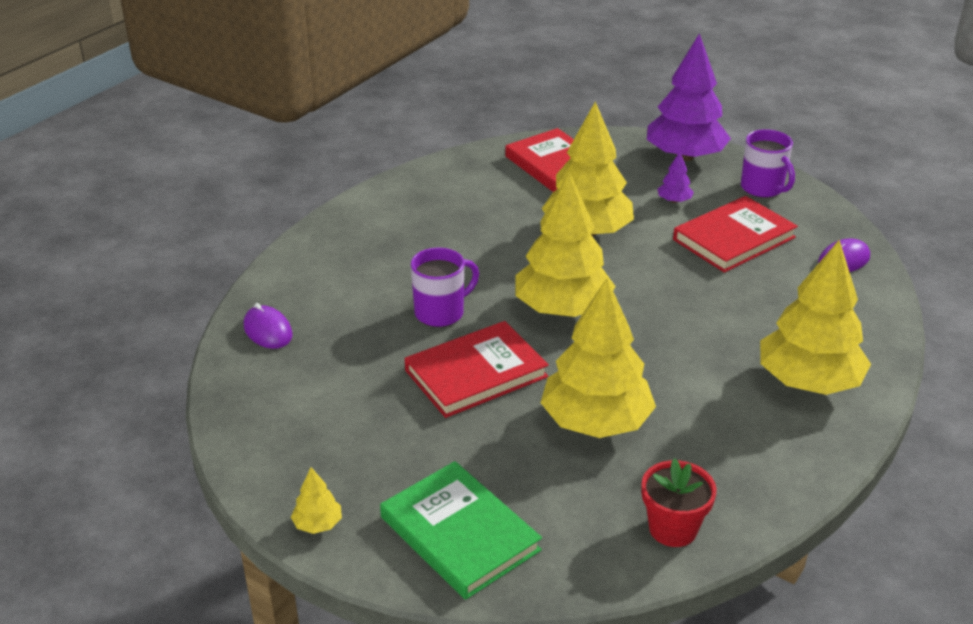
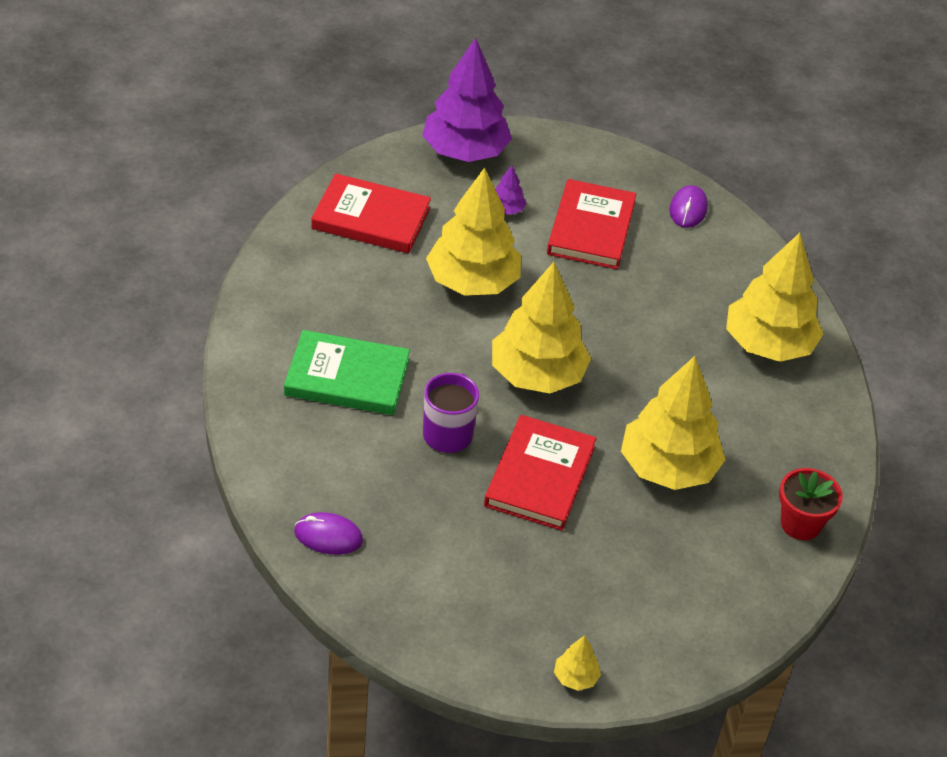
camera: 45 degrees left, 10 degrees up
green book [380,461,542,600] -> green book moved to [284,330,410,415]
purple mug [741,129,795,198] -> none

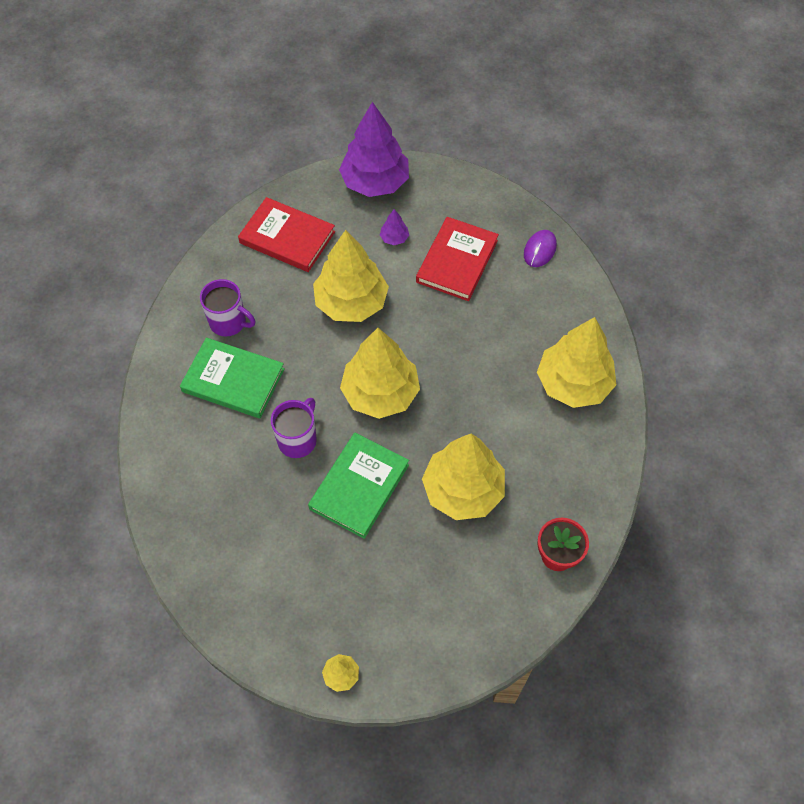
camera: 15 degrees right, 15 degrees up
purple mouse [294,512,363,555] -> none
red book [484,415,597,531] -> green book [308,433,409,539]
none -> purple mug [200,279,255,337]

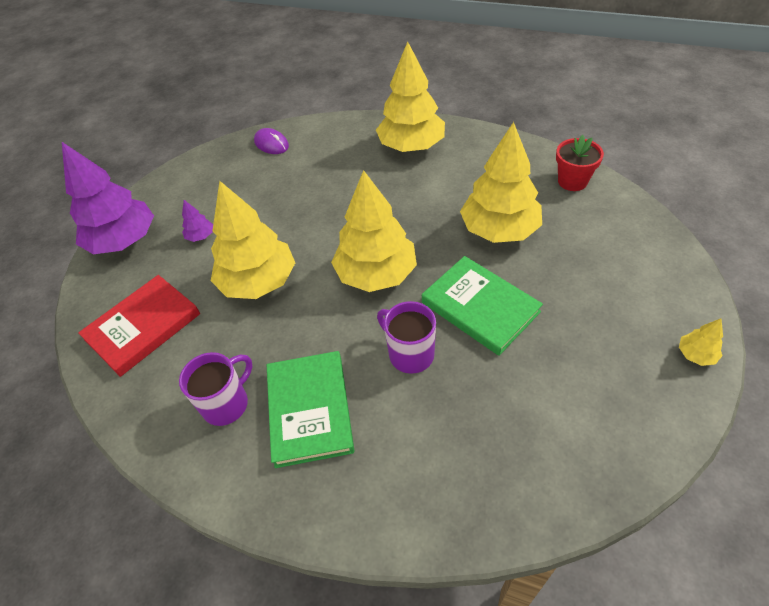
camera: 70 degrees left, 10 degrees down
green book [180,338,285,418] -> green book turned 45 degrees counterclockwise [267,351,354,468]
red book [416,217,499,301] -> none

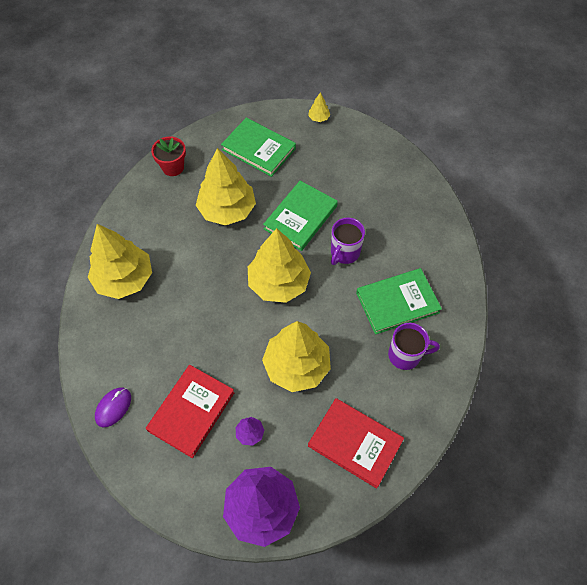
camera: 105 degrees left, 10 degrees up
purple mug [179,352,253,426] -> purple mug turned 150 degrees clockwise [388,323,440,370]
none -> red book [146,365,235,458]
none -> green book [221,118,296,177]

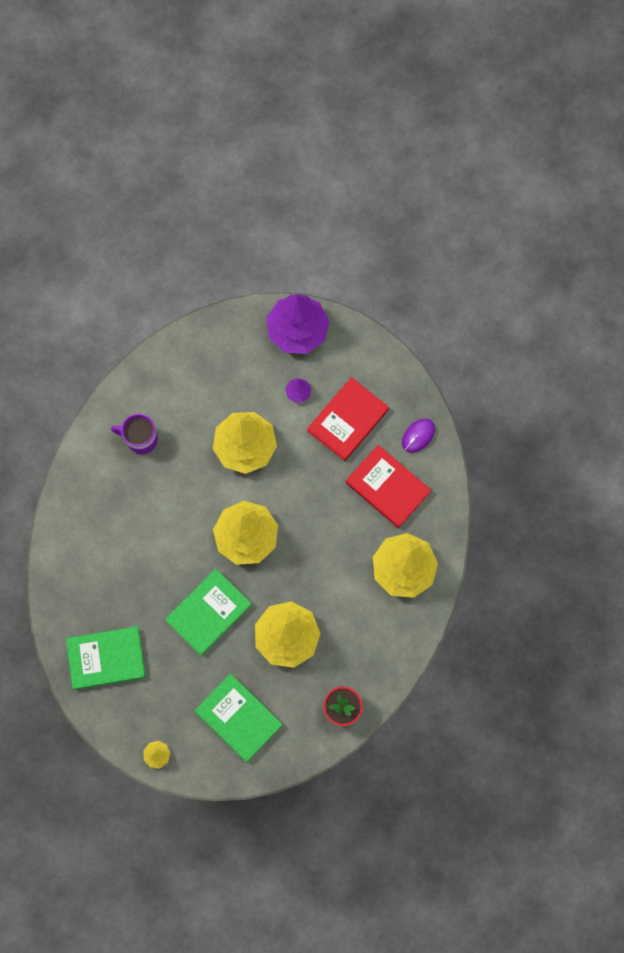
camera: 170 degrees left, 15 degrees up
red book [308,398,404,489] -> red book moved to [346,445,431,528]
purple mug [331,218,365,265] -> none
green book [356,268,442,335] -> green book moved to [66,626,146,690]

